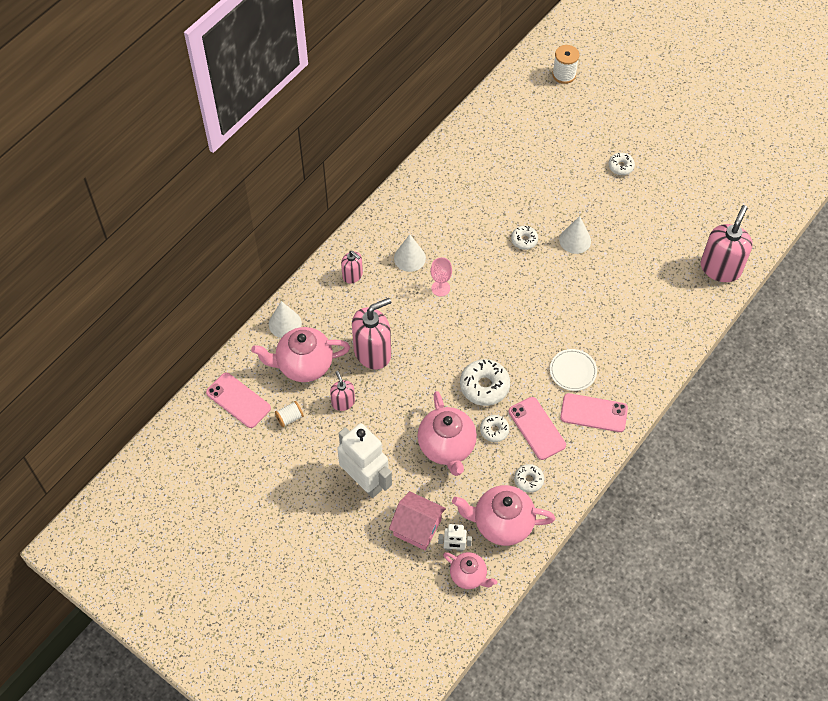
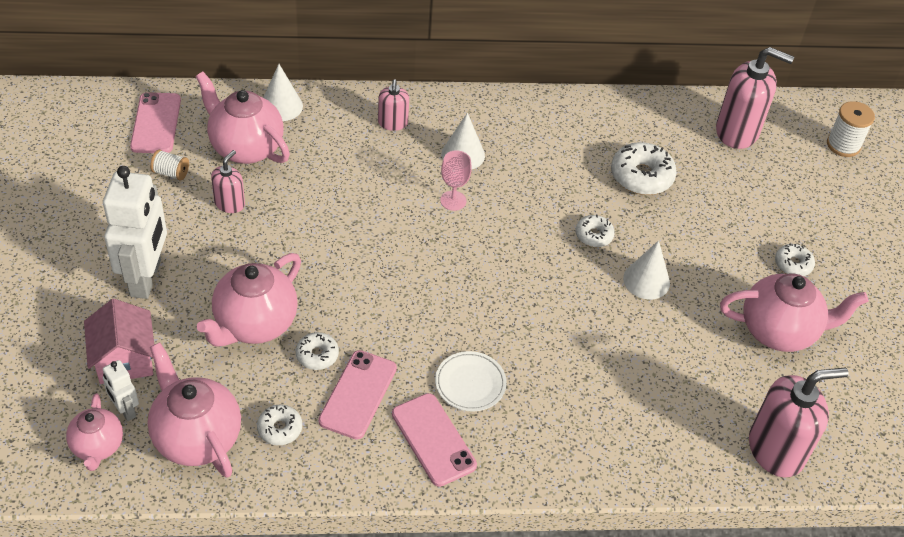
camera: 45 degrees right, 10 degrees down
pink soap dispenser [352,298,391,370] -> pink soap dispenser moved to [716,47,794,149]
white donut [460,359,510,406] -> white donut moved to [611,142,677,195]
none -> pink teapot [720,273,869,352]

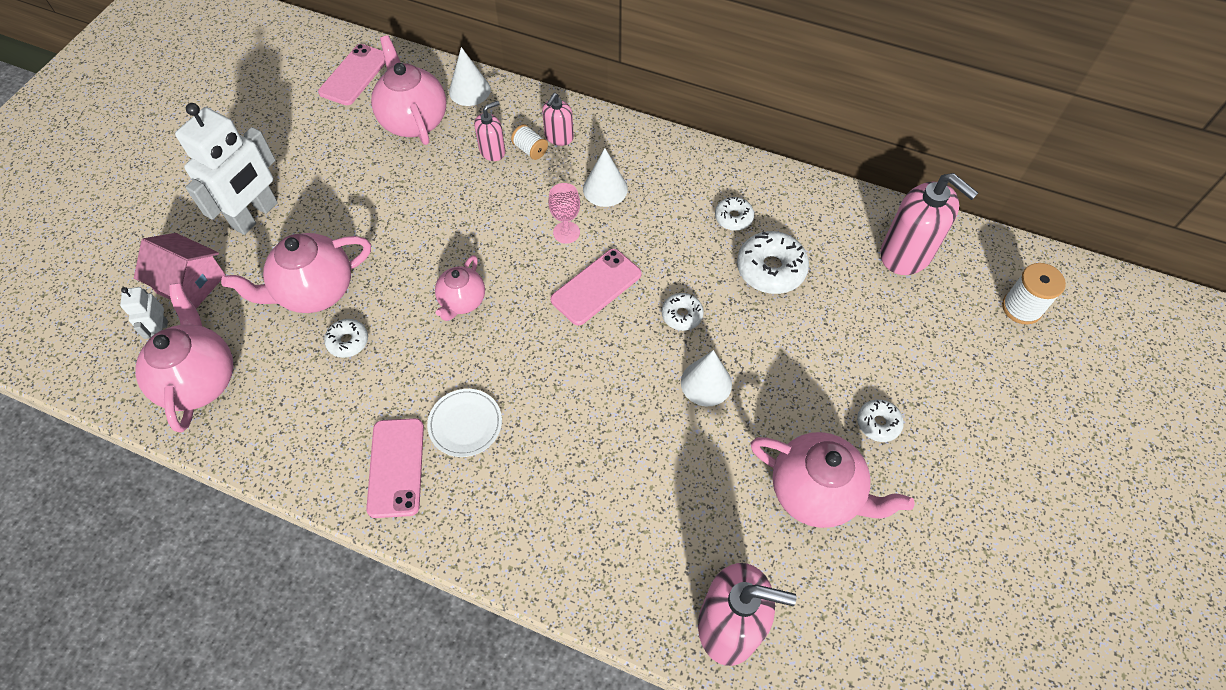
camera: 30 degrees right, 10 degrees up
pink teapot [66,393,123,471] -> pink teapot moved to [435,255,485,321]
pink house [84,299,154,384] -> pink house turned 75 degrees counterclockwise [134,233,225,308]
white spool [150,150,189,181] -> white spool moved to [511,124,548,160]
pink soap dispenser [211,150,245,213] -> pink soap dispenser moved to [474,101,505,161]
white donut [257,405,302,445] -> white donut moved to [715,197,754,231]
pink phone [318,350,397,439] -> pink phone moved to [550,249,642,326]

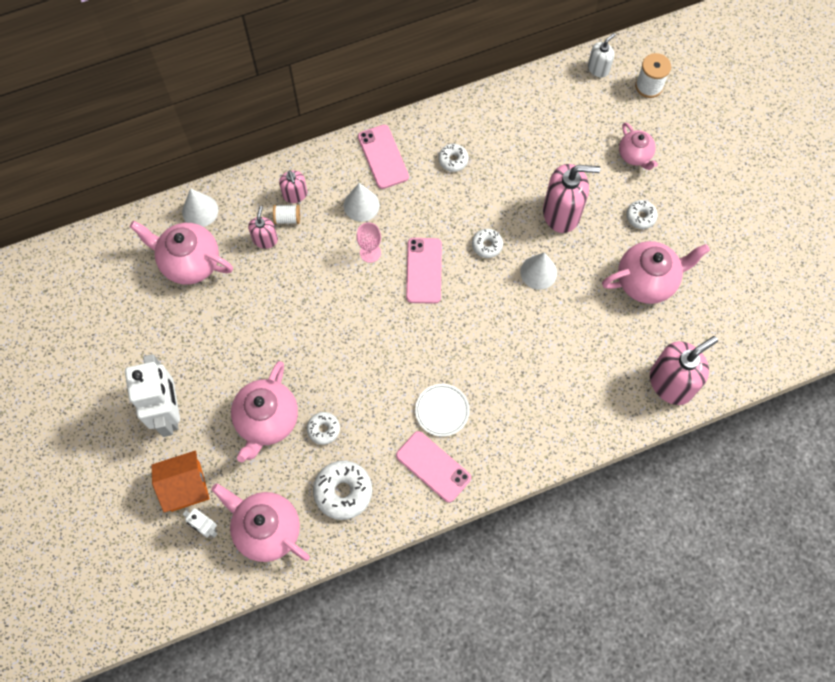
camera: 45 degrees left, 10 degrees up
pink house [134,233,225,308] -> orange house [151,451,210,512]
pink phone [318,44,386,105] -> pink phone moved to [358,125,409,189]
pink teapot [435,255,485,321] -> pink teapot moved to [619,122,658,170]
white donut [737,231,809,294] -> white donut moved to [313,460,372,520]
pink soap dispenser [880,173,978,275] -> pink soap dispenser moved to [543,164,601,233]
none -> white soap dispenser [588,33,616,78]

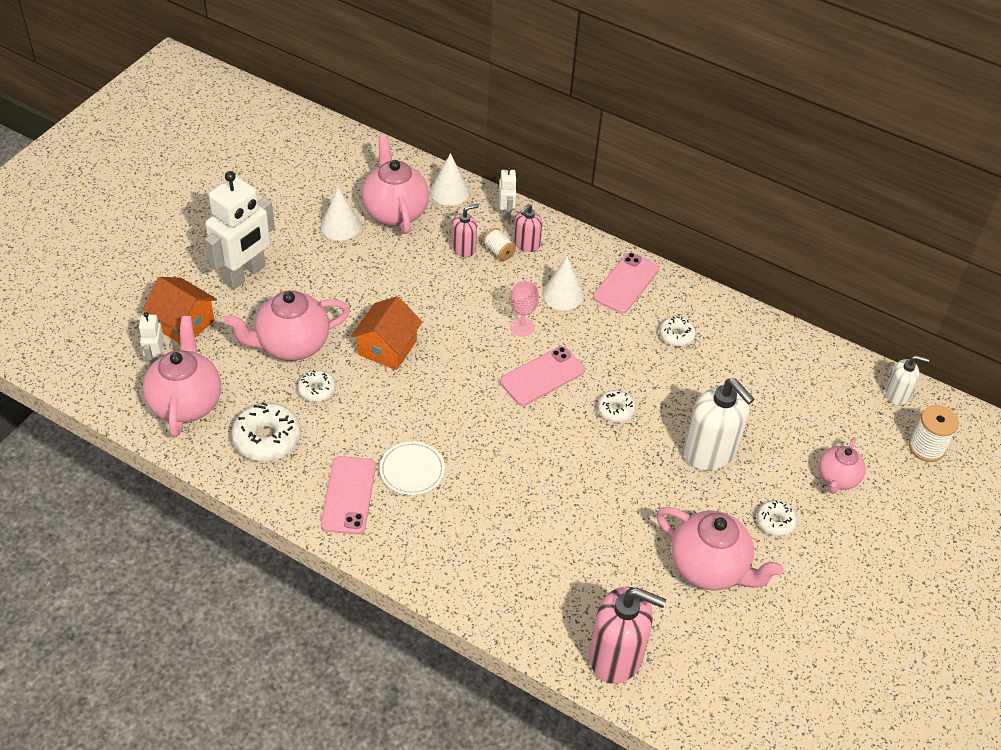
camera: 50 degrees right, 20 degrees down
white cone [520,252,557,290] -> white cone moved to [321,187,361,240]
pink soap dispenser [543,164,601,233] -> white soap dispenser [684,378,754,471]
none -> orange house [351,296,423,370]
none -> white robot [499,166,517,220]

